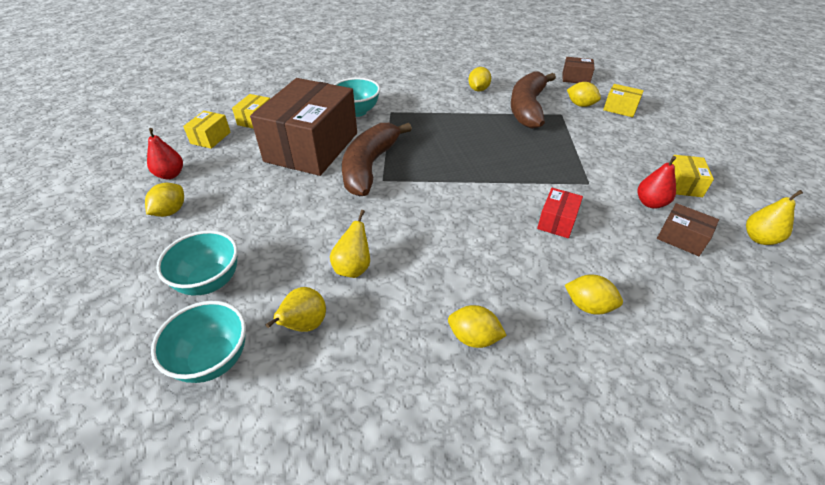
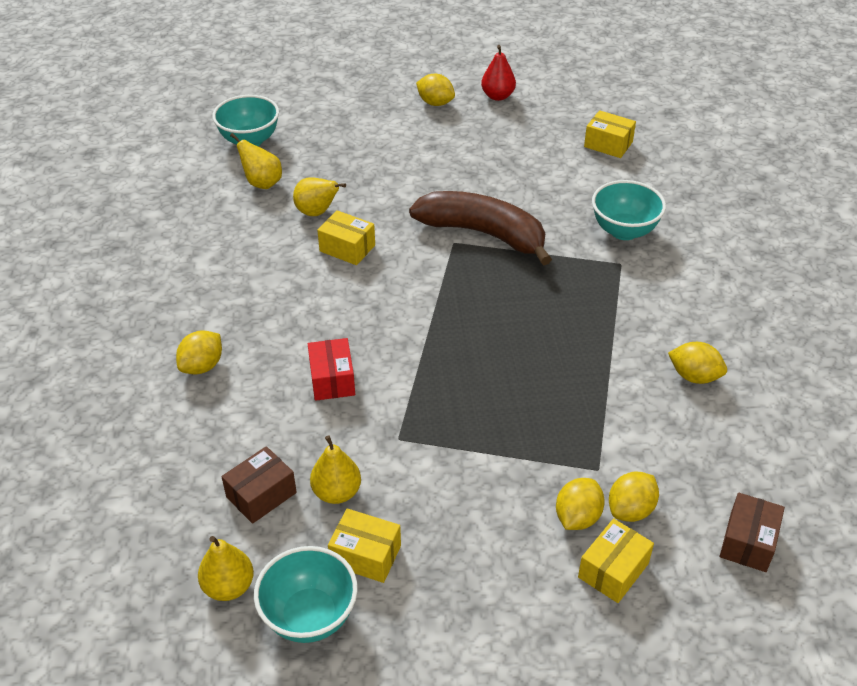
camera: 100 degrees right, 0 degrees up
turquoise bowl [156,230,238,296] -> turquoise bowl moved to [254,546,358,643]
yellow box [183,111,231,149] -> yellow box moved to [317,210,375,265]
brown box [250,78,357,176] -> none
yellow lemon [448,305,507,348] -> yellow lemon moved to [556,478,605,530]
brown banana [511,71,556,129] -> none
red box [537,188,583,238] -> red box turned 45 degrees clockwise [308,338,355,401]
red pear [638,156,676,208] -> yellow pear [310,435,361,504]

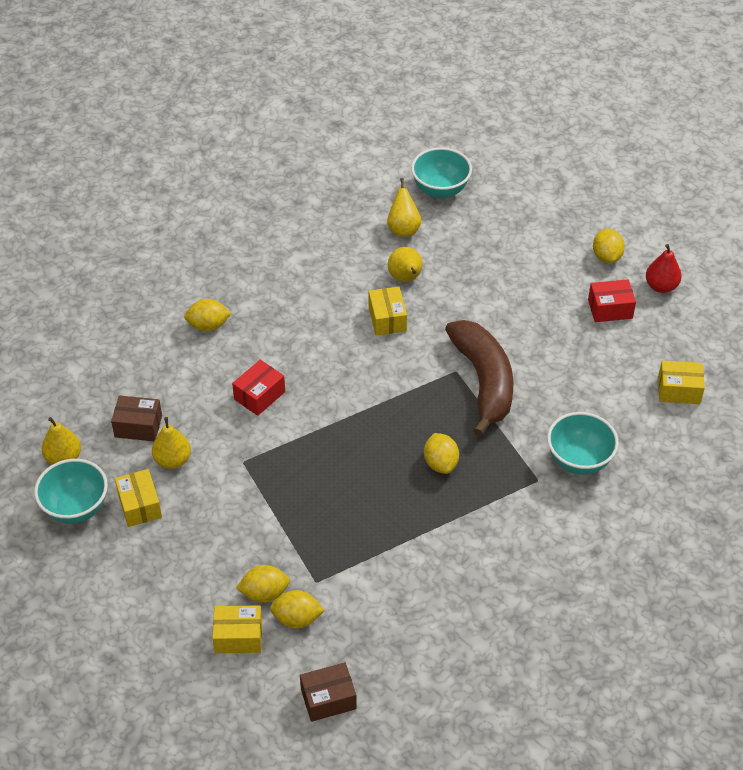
camera: 50 degrees right, 5 degrees up
yellow box [584,110,636,158] -> yellow box turned 75 degrees counterclockwise [658,360,705,404]
yellow lemon [668,342,727,384] -> yellow lemon moved to [424,433,459,474]
none -> red box [588,279,636,322]

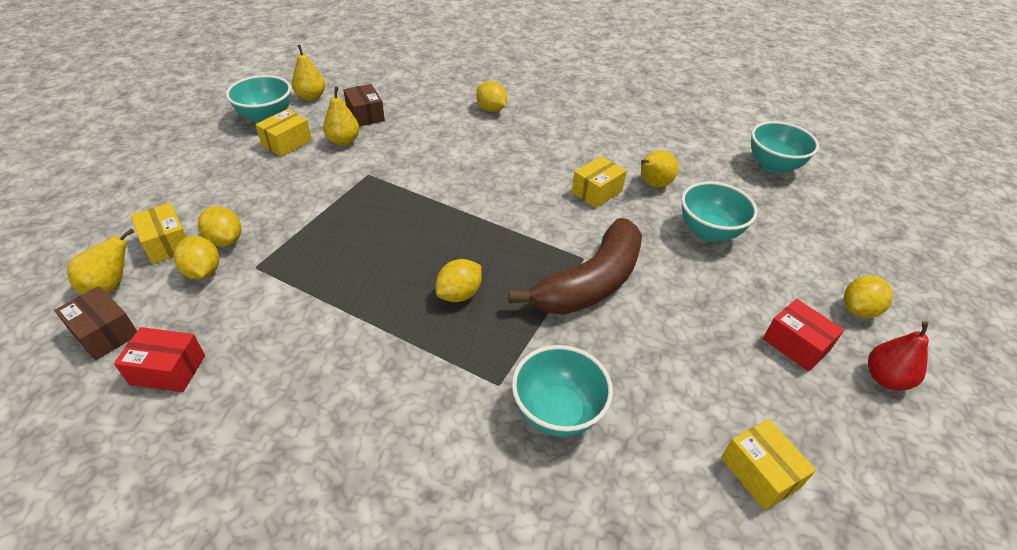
camera: 55 degrees right, 5 degrees down
red box [232,360,285,416] -> red box moved to [114,327,205,392]
yellow pear [387,178,421,237] -> yellow pear moved to [67,228,135,294]
none -> turquoise bowl [681,181,758,242]

